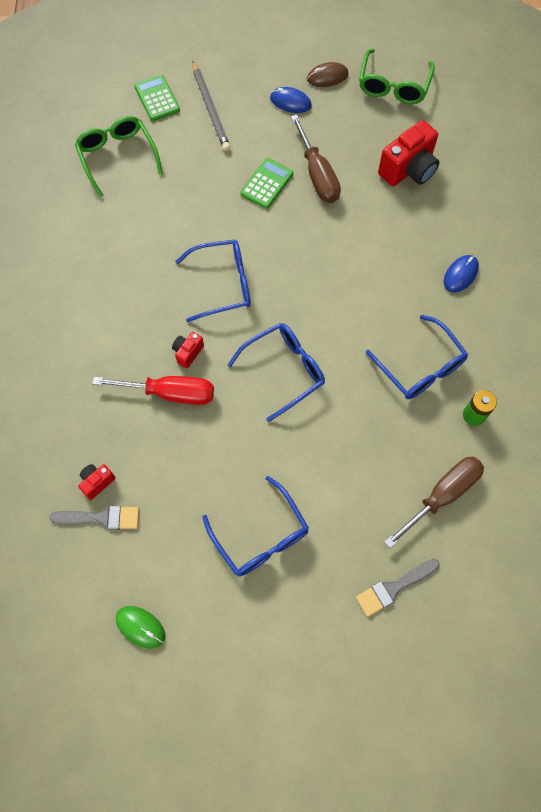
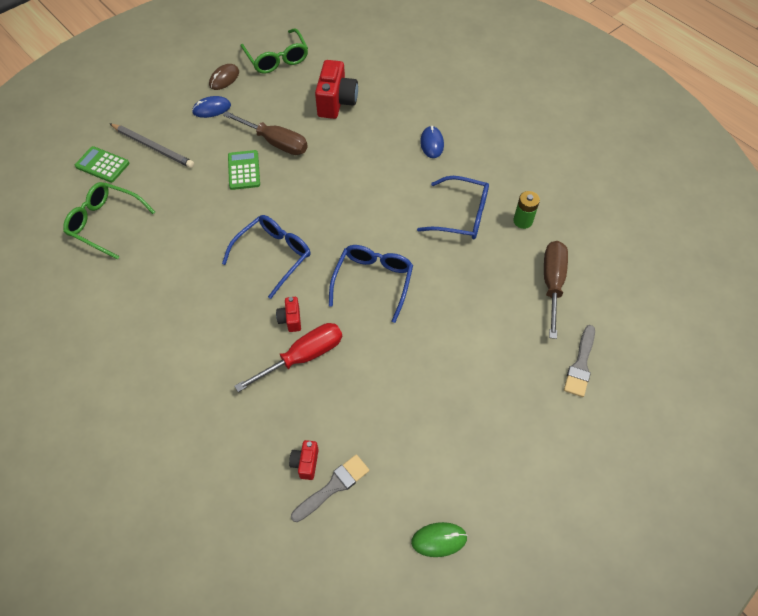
camera: 40 degrees left, 10 degrees down
blue glasses [202,476,309,576] -> none

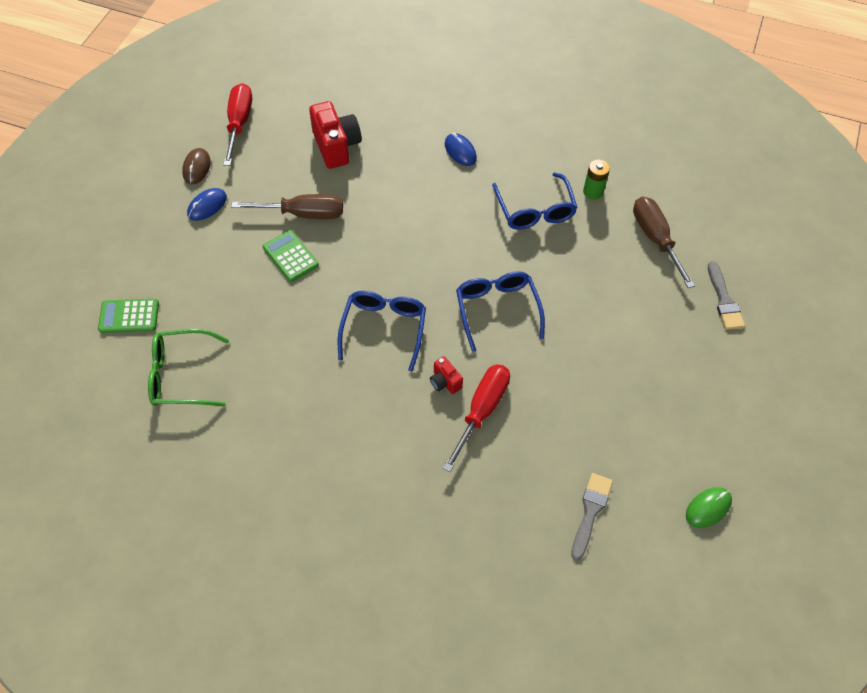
camera: 30 degrees left, 0 degrees up
grey pencil [109,123,194,168] -> none
green glasses [241,28,308,74] -> red screwdriver [223,83,252,166]
red camera [289,440,319,480] -> none
blue glasses [417,176,489,240] -> blue glasses turned 90 degrees clockwise [492,173,578,230]

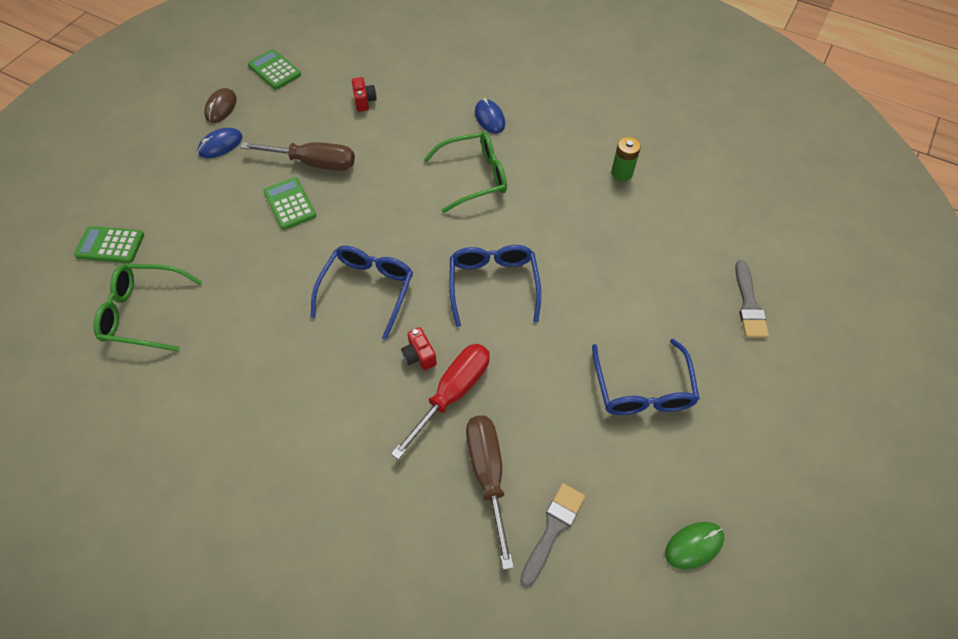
camera: 10 degrees right, 0 degrees up
red screwdriver [223,83,252,166] -> green calculator [248,49,301,90]
red camera [309,101,362,169] -> red camera [352,77,377,112], size x0.50
blue glasses [492,173,578,230] -> blue glasses moved to [592,339,700,415]
brown screwdriver [633,197,695,288] -> brown screwdriver moved to [466,415,514,570]
none -> green glasses [423,132,507,213]

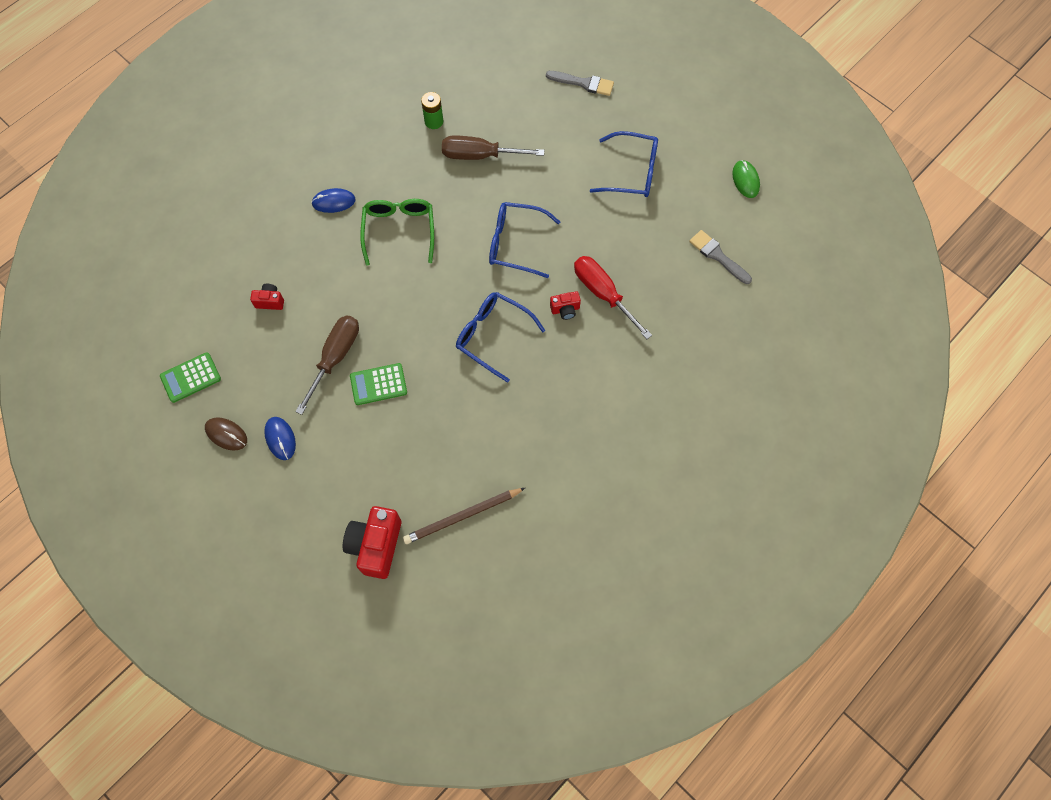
camera: 75 degrees left, 10 degrees up
green calculator [74,226,144,263] -> red camera [343,506,401,579]
green glasses [93,264,202,352] -> brown pencil [403,488,525,544]
brown screwdriver [466,415,514,570] -> brown screwdriver moved to [442,135,544,160]

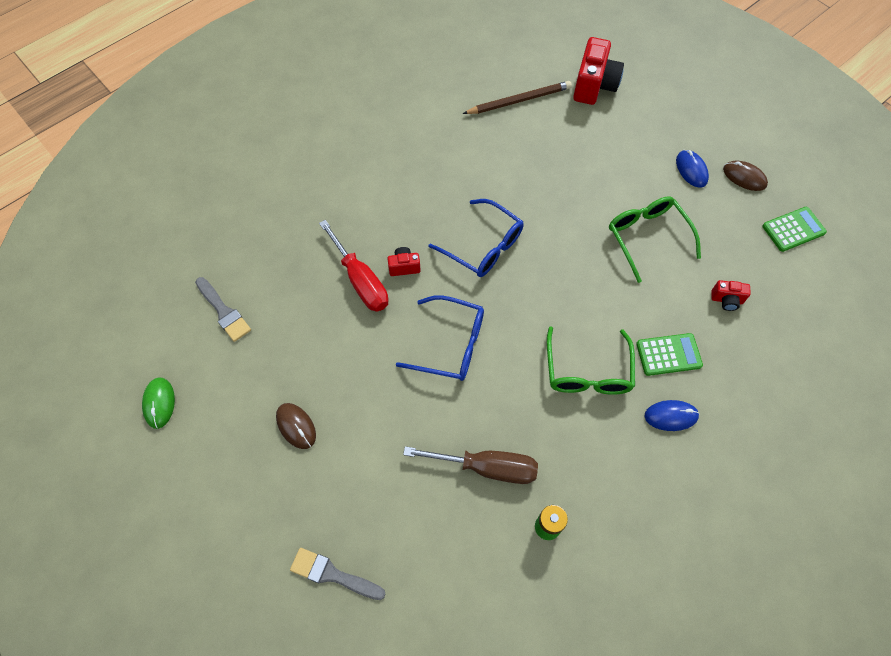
camera: 175 degrees left, 5 degrees down
brown screwdriver [295,315,359,415] -> green glasses [609,196,701,283]
green calculator [350,363,407,405] -> green calculator moved to [636,333,703,376]
blue glasses [590,131,658,197] -> brown mouse [276,403,316,449]

